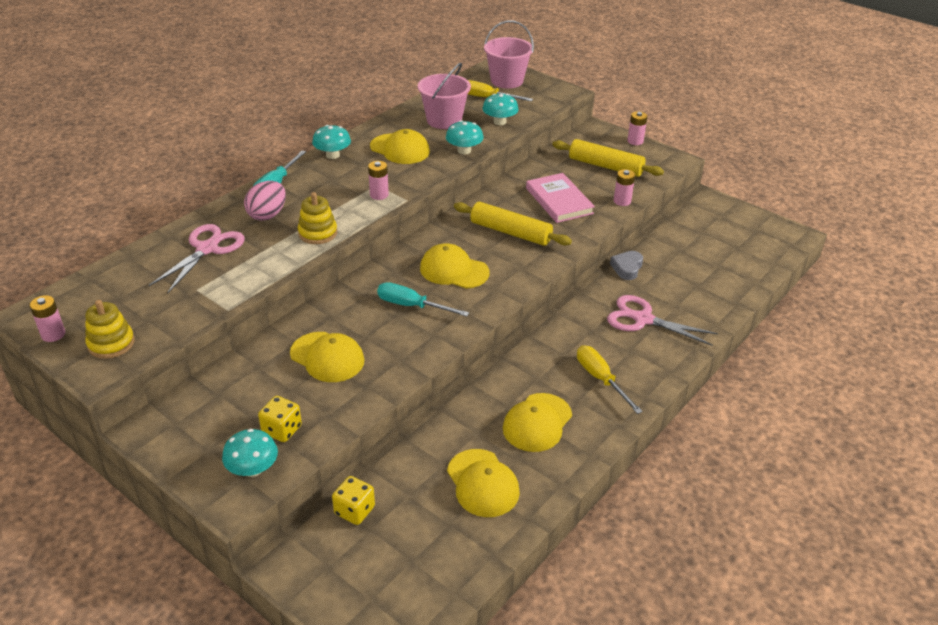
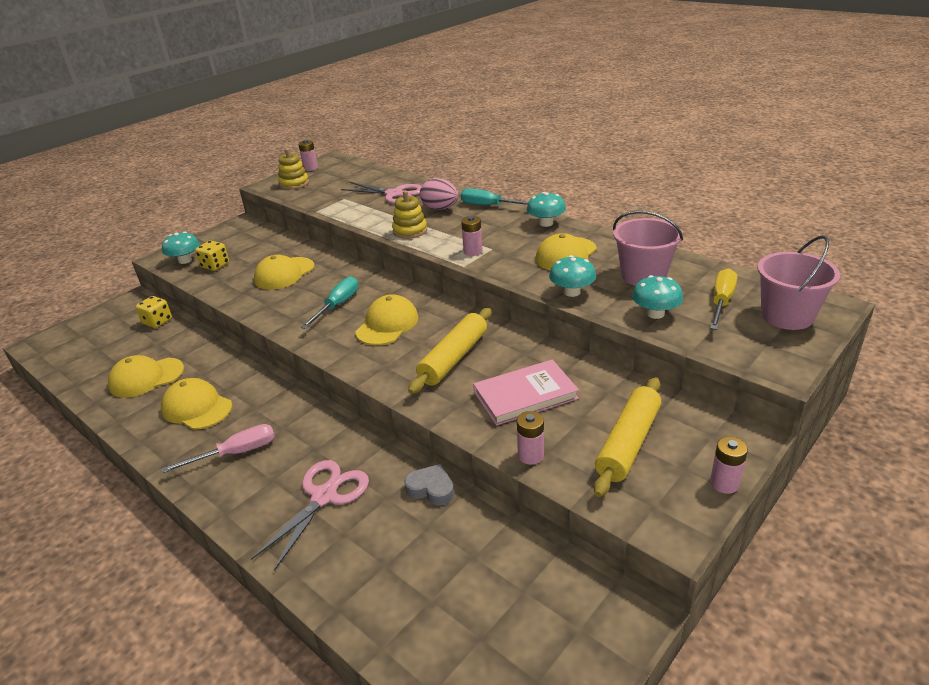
camera: 95 degrees right, 5 degrees down
yellow screwdriver [577,345,643,414] -> pink screwdriver [162,424,275,473]

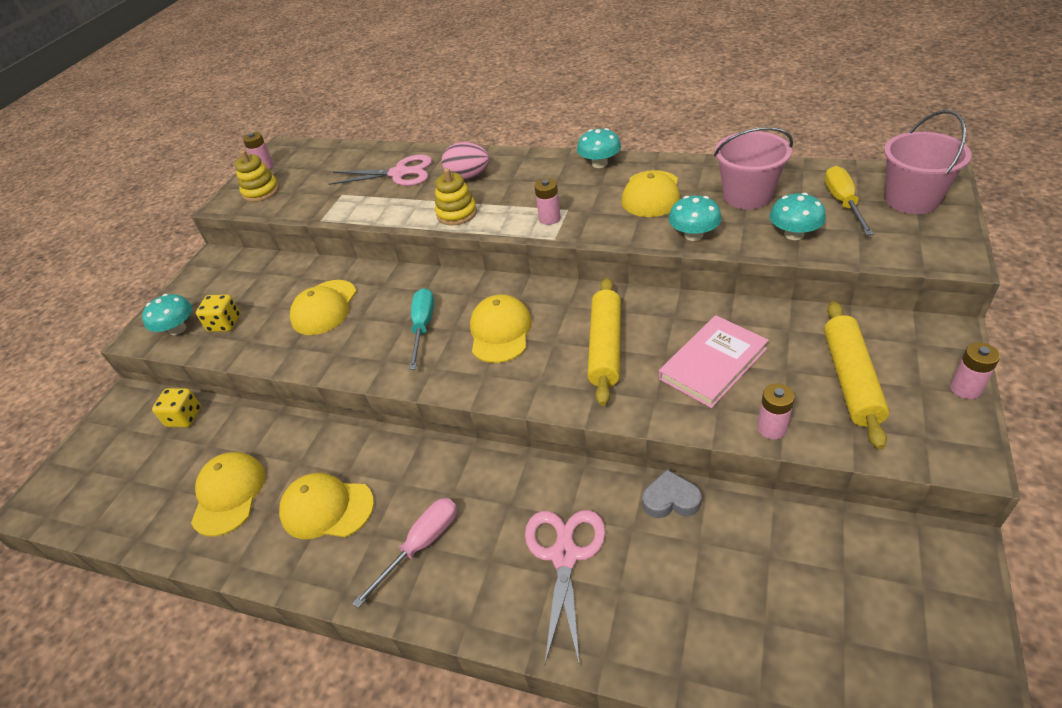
camera: 20 degrees left, 10 degrees up
yellow cap [108,355,184,398] -> yellow cap turned 135 degrees clockwise [191,452,265,537]
turquoise screwdriver [461,188,528,205] -> none

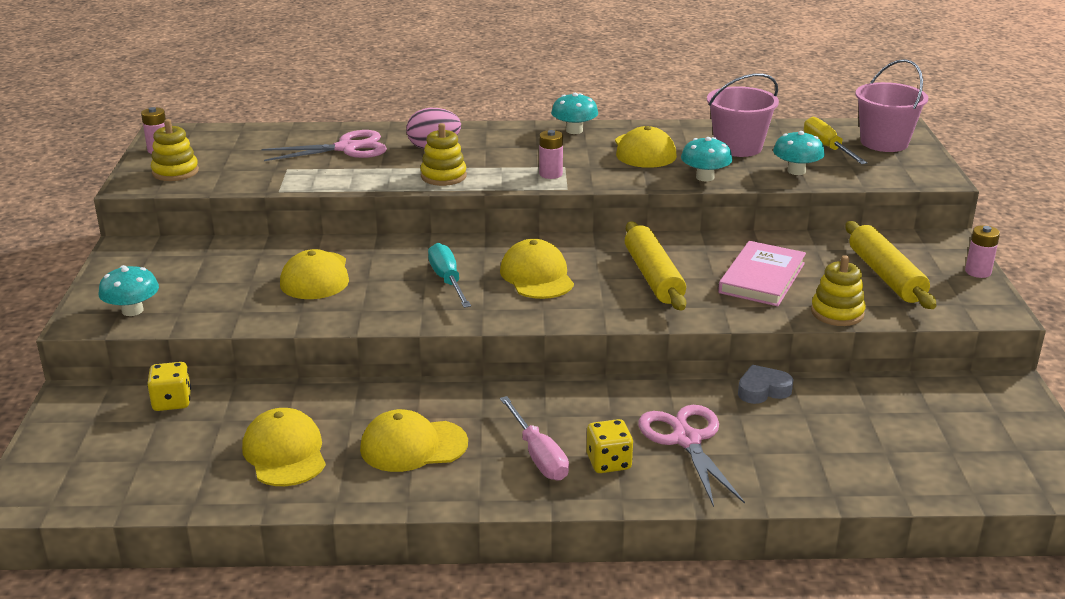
camera: 25 degrees left, 15 degrees down
yellow dice [196,294,240,332] -> yellow dice moved to [587,419,633,473]
pink screwdriver [352,498,457,608] -> pink screwdriver turned 135 degrees clockwise [500,396,569,481]
pink battery [757,383,795,439] -> yellow stacking toy [811,255,866,326]

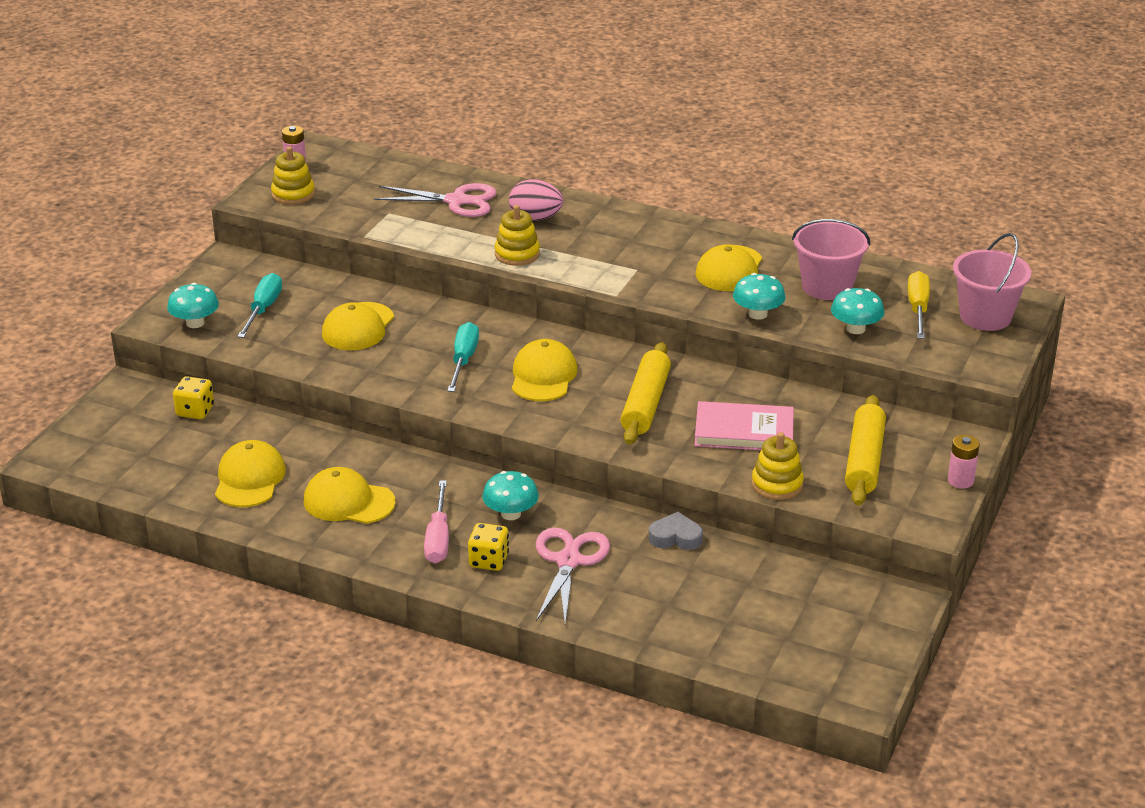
camera: 25 degrees right, 5 degrees up
pink battery [539,130,563,179] -> none
turquoise mushroom [551,93,598,134] -> turquoise mushroom moved to [482,471,539,520]
pink book [718,241,806,307] -> pink book turned 45 degrees clockwise [694,401,794,450]
none -> turquoise screwdriver [237,273,282,338]

